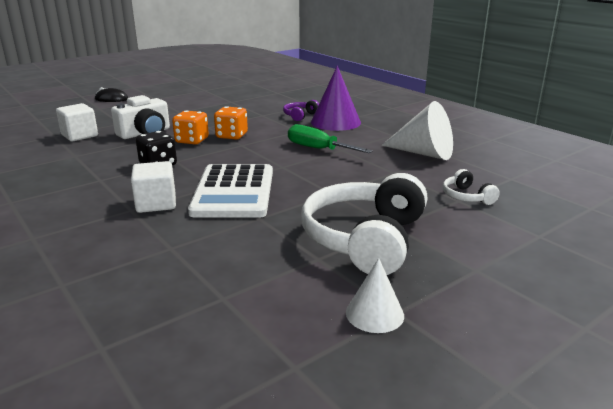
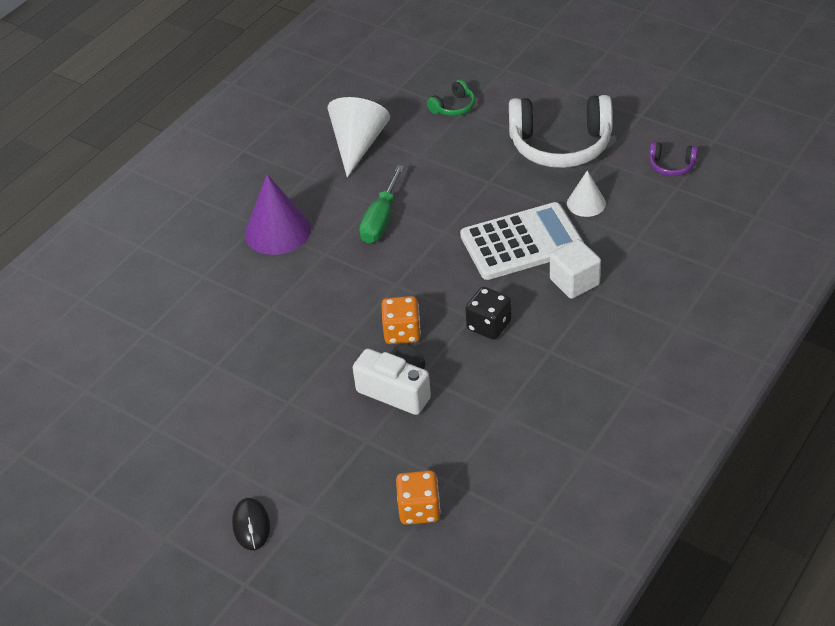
camera: 105 degrees left, 20 degrees up
white cube [56,103,98,141] -> none
orange dice [214,106,248,140] -> orange dice moved to [396,470,441,525]
purple headphones [283,100,319,121] -> purple headphones moved to [649,142,698,176]
white cone [346,258,404,333] -> white cone moved to [567,170,606,217]
white headphones [443,169,500,205] -> green headphones [427,80,475,116]

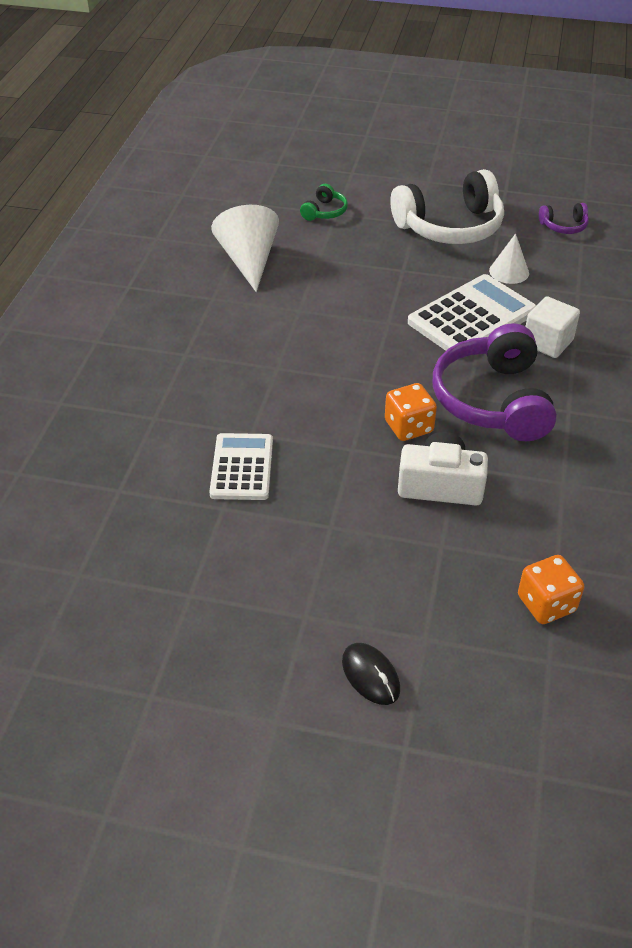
camera: 25 degrees left, 0 degrees up
purple cone [244,174,311,255] -> none
green screwdriver [359,165,404,243] -> none
black dice [465,287,512,340] -> purple headphones [433,323,557,441]
none -> white calculator [209,433,273,500]

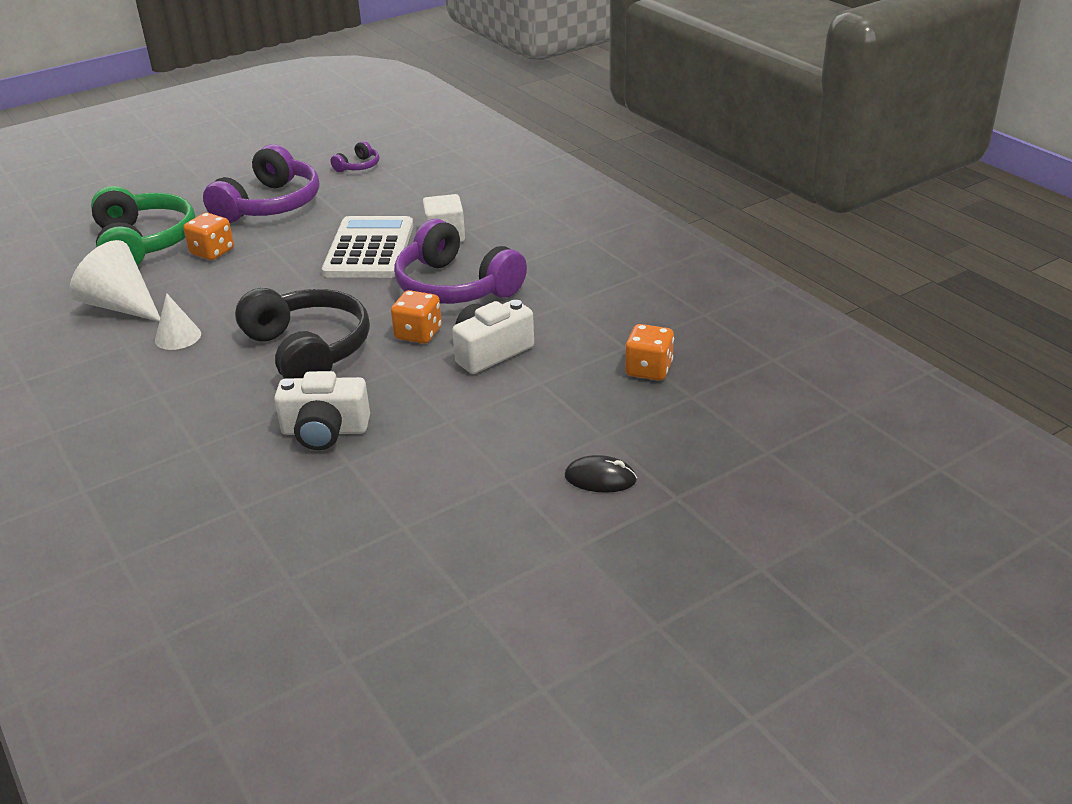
camera: 45 degrees left, 10 degrees down
white calculator [209,433,273,500] -> white camera [274,371,370,450]
green headphones [300,184,348,221] -> green headphones [91,186,195,266], size x2.24
white headphones [391,169,504,244] -> purple headphones [203,144,319,223]
white cone [489,233,529,284] -> white cone moved to [155,293,201,350]
none -> orange dice [183,213,234,260]
none -> black headphones [235,288,370,379]

